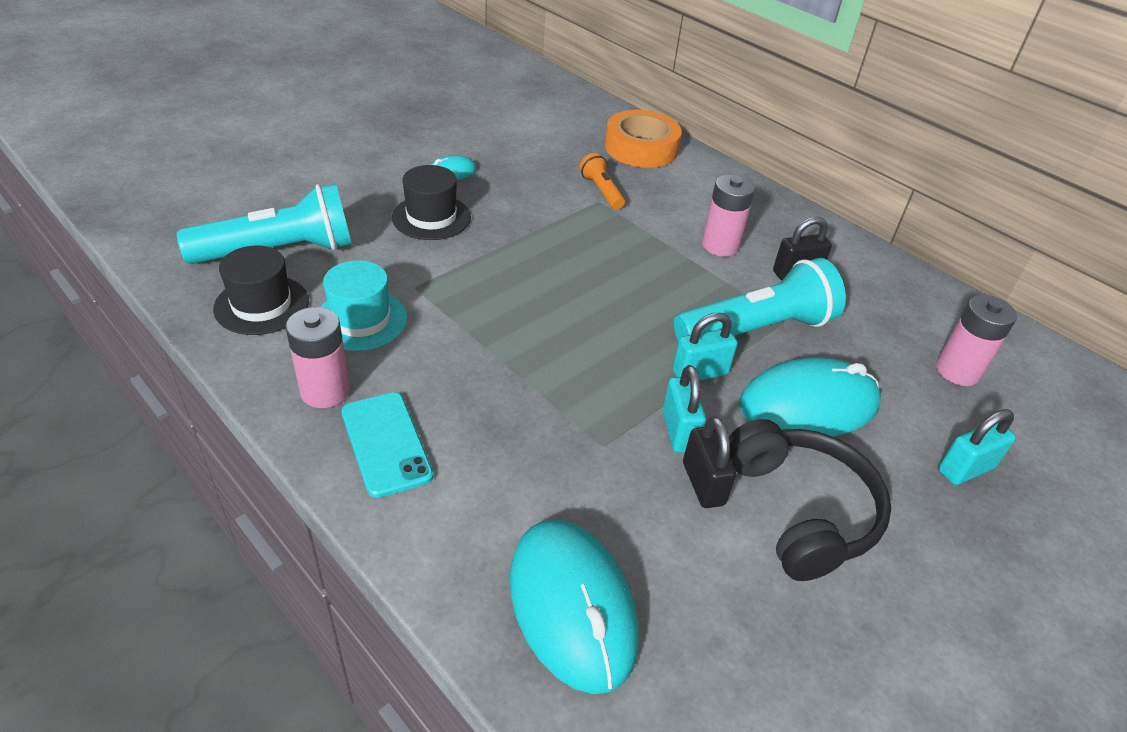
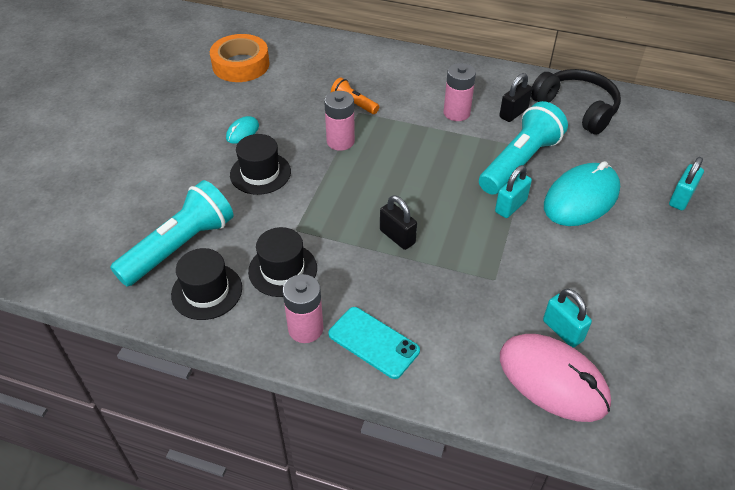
camera: 25 degrees left, 5 degrees up
turquoise hat [320,260,407,351] -> black hat [248,227,317,297]
turquoise mouse [510,520,639,694] -> pink mouse [500,334,611,422]
orange tape [605,110,682,168] -> orange tape moved to [210,34,269,82]
turquoise padlock [662,365,706,453] -> turquoise padlock moved to [543,289,592,348]
black padlock [683,416,736,508] -> black padlock moved to [380,195,417,250]
black headphones [729,419,891,581] -> black headphones moved to [531,69,621,135]
pink battery [936,295,1017,386] -> pink battery moved to [324,91,355,151]

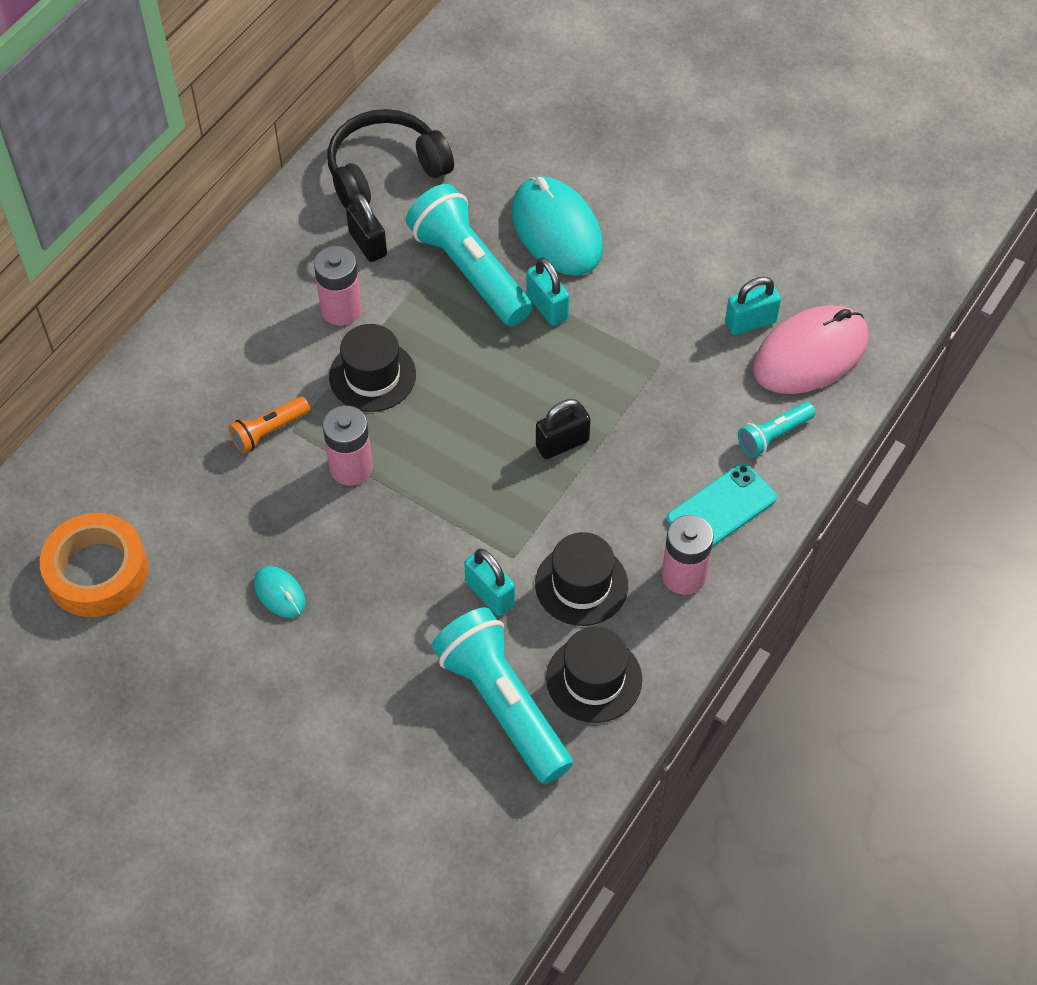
camera: 75 degrees left, 10 degrees up
black hat [230,134,291,195] -> black hat moved to [329,324,416,412]
turquoise padlock [669,157,704,210] -> turquoise padlock moved to [464,549,515,616]
none -> turquoise flashlight [738,402,815,457]

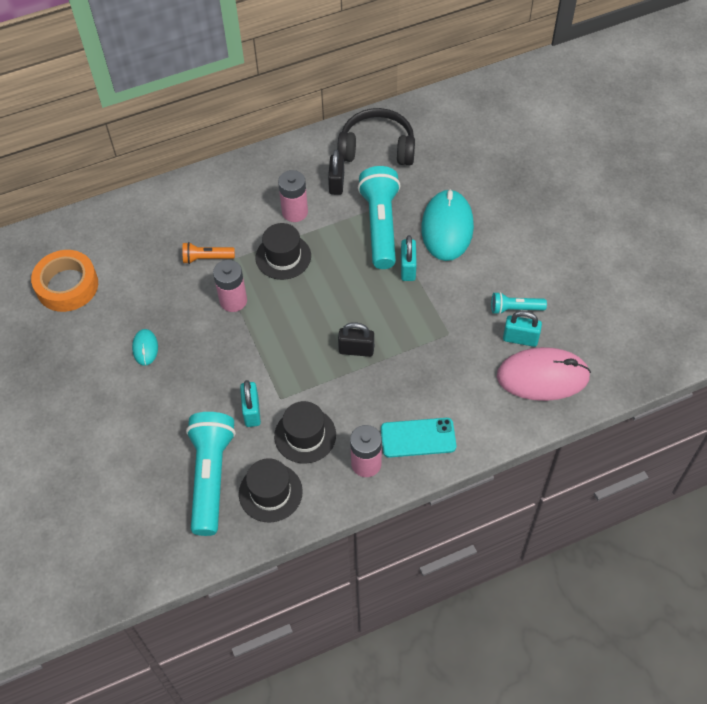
camera: 35 degrees right, 0 degrees up
turquoise flashlight [738,402,815,457] -> turquoise flashlight moved to [491,292,547,314]

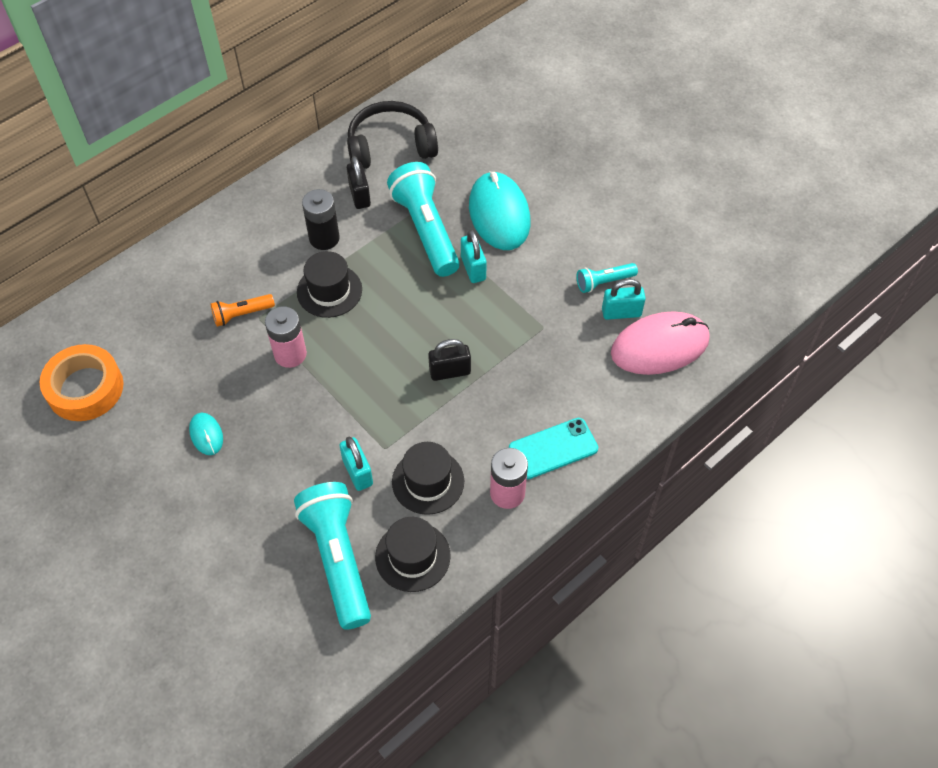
camera: 20 degrees left, 0 degrees up
pink battery [278,170,308,222] -> black battery [302,189,340,250]

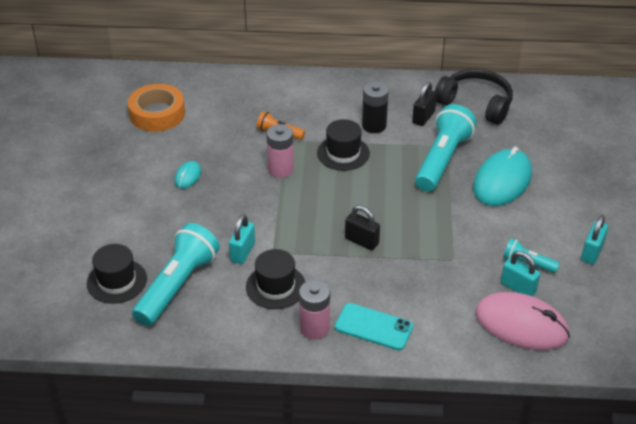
camera: 45 degrees right, 15 degrees down
black hat [375,517,451,592] -> black hat moved to [87,244,147,304]
turquoise padlock [461,230,487,283] -> turquoise padlock moved to [581,215,608,264]

